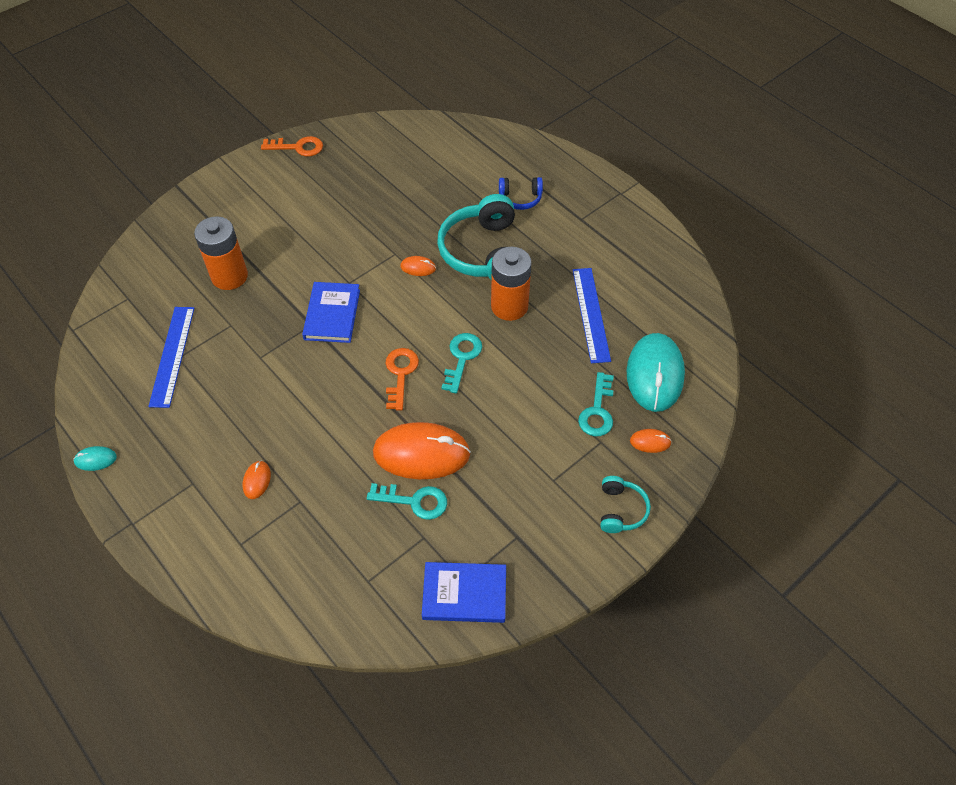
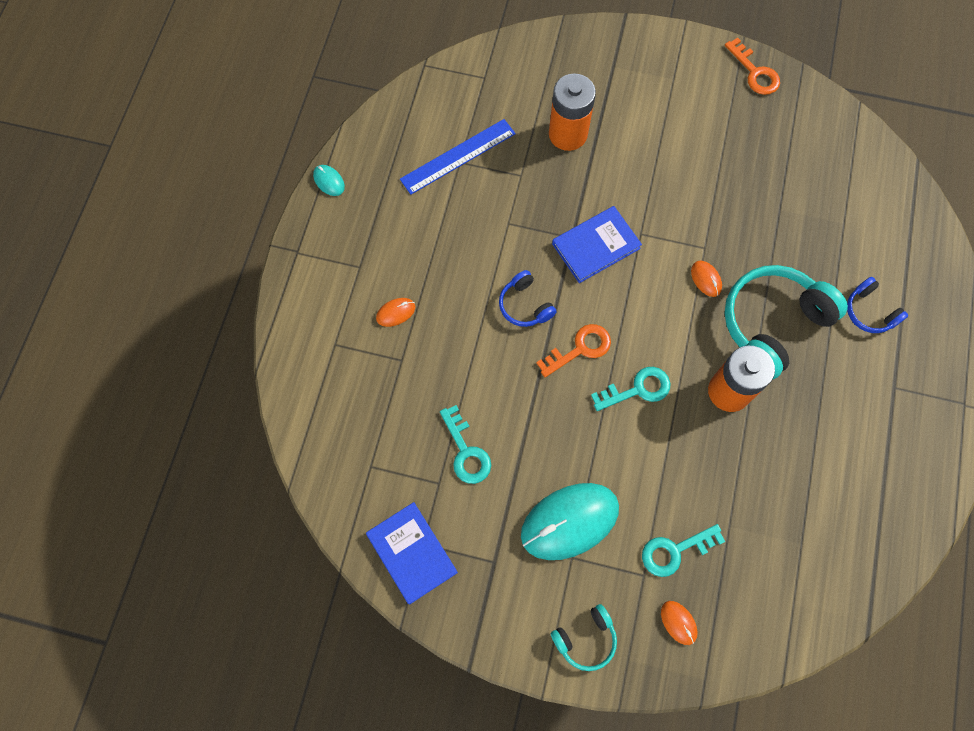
camera: 55 degrees right, 15 degrees up
orange mouse [373,422,471,479] -> none
blue ruler [573,268,611,363] -> none
turquoise mouse [627,333,685,412] -> turquoise mouse moved to [521,483,619,560]
none -> blue headphones [499,270,557,327]

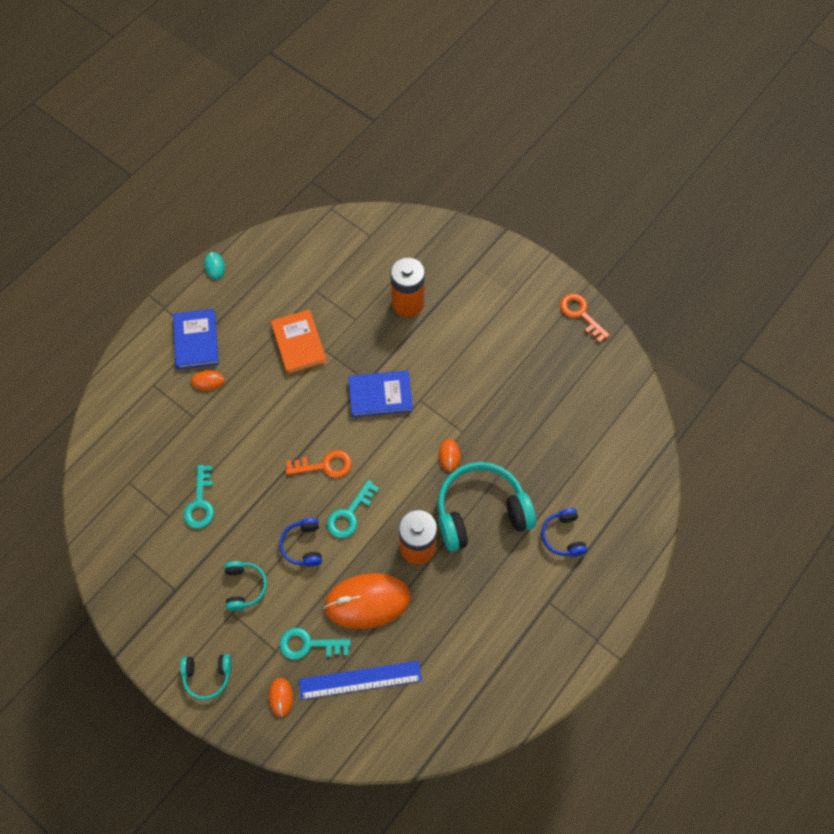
camera: 25 degrees right, 5 degrees down
blue book [366,502,458,604] -> blue book moved to [173,309,219,369]
blue ruler [400,119,516,195] -> blue ruler moved to [299,661,422,700]
blue headphones [499,270,557,327] -> blue headphones moved to [279,518,322,566]
turquoise mouse [521,483,619,560] -> turquoise headphones [225,561,267,611]
turquoise key [591,367,670,411] -> turquoise key turned 120 degrees clockwise [327,480,379,538]
orange key [725,37,780,95] -> orange key turned 150 degrees clockwise [560,293,610,343]
none -> orange book [271,309,327,374]
none -> orange mouse [324,573,411,629]

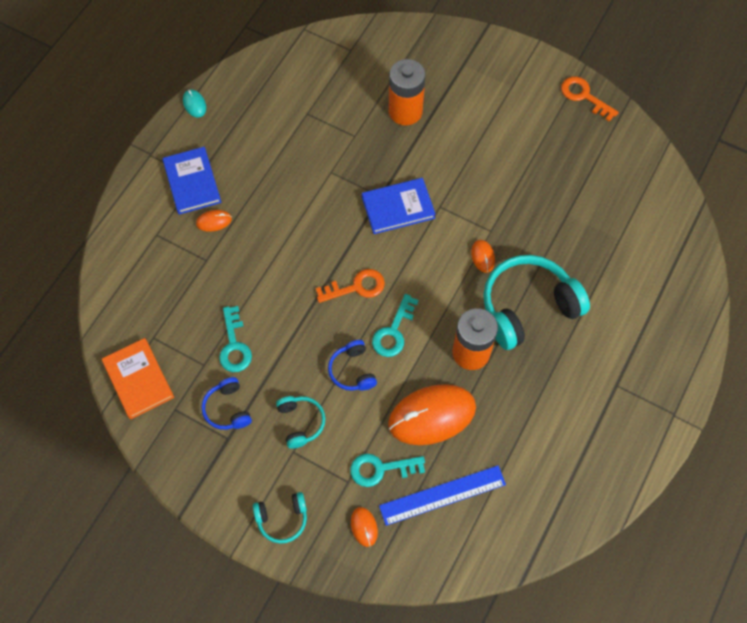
camera: 10 degrees left, 0 degrees up
orange book [271,309,327,374] -> orange book moved to [102,338,174,419]
blue headphones [541,508,587,556] -> blue headphones moved to [201,377,252,430]

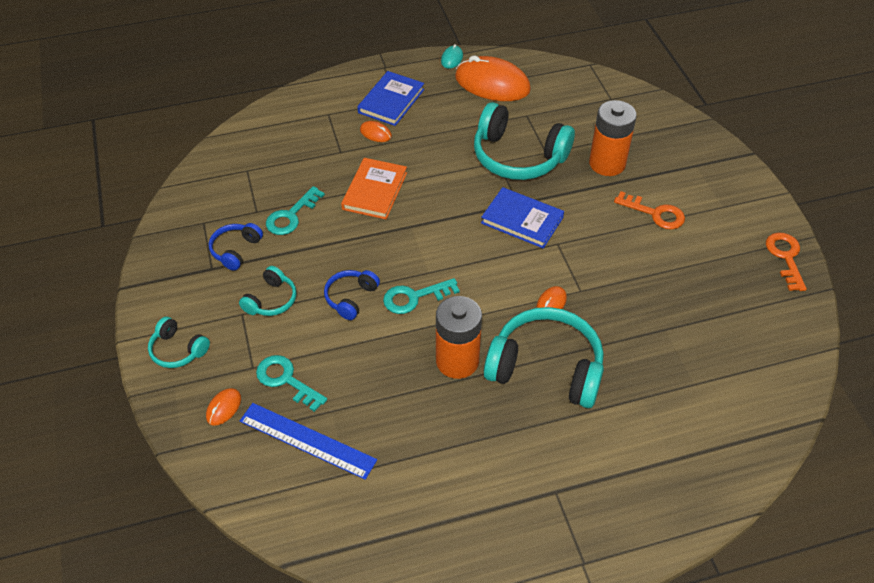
camera: 45 degrees right, 15 degrees down
orange book [102,338,174,419] -> orange book moved to [341,158,407,219]
orange key [316,269,385,303] -> orange key moved to [614,191,685,230]
orange mouse [388,384,476,445] -> orange mouse moved to [455,56,531,101]
none -> turquoise headphones [474,102,575,180]

